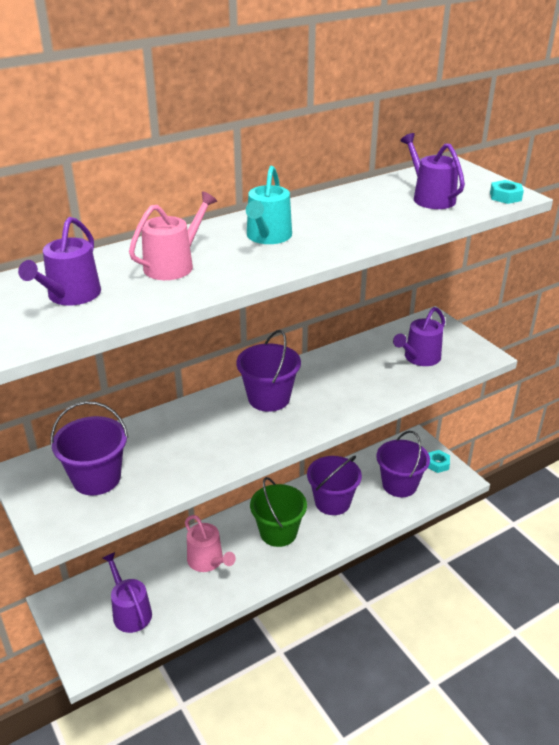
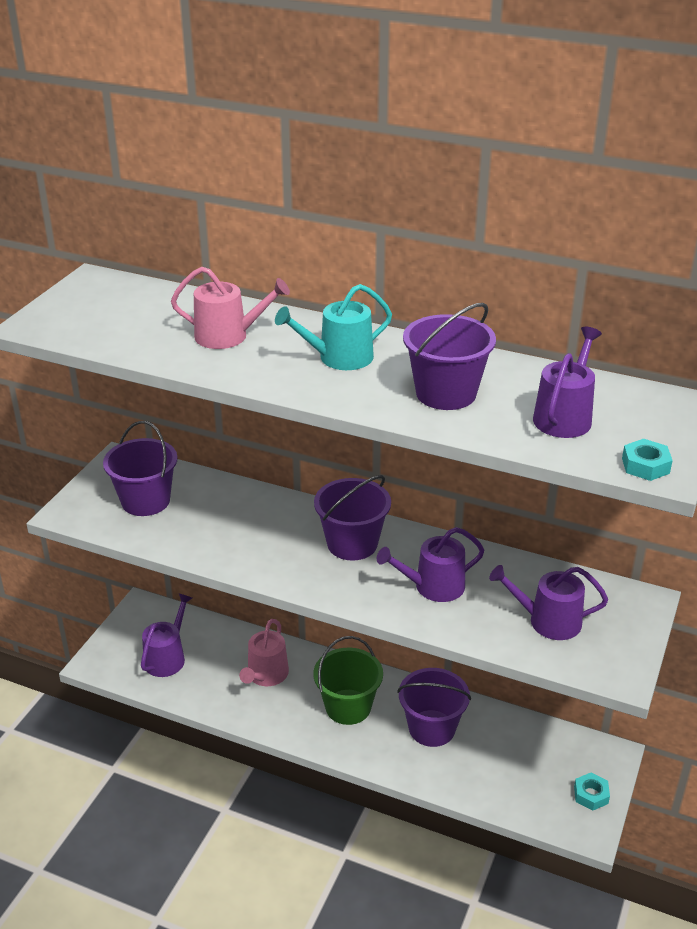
camera: 55 degrees right, 0 degrees up
purple watering can [18,217,101,306] -> purple watering can moved to [377,527,484,602]
purple bucket [376,431,430,497] -> purple bucket moved to [403,303,496,410]

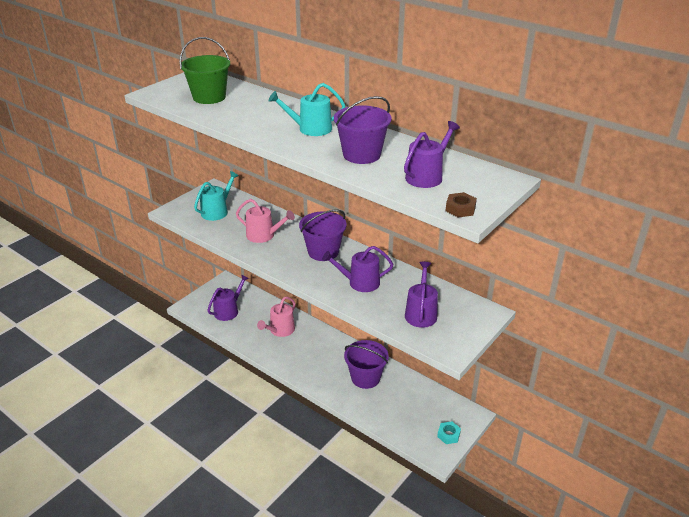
camera: 15 degrees right, 0 degrees up
purple bucket [103,421,178,516] -> turquoise watering can [194,171,239,221]
pink watering can [171,267,290,349] -> pink watering can moved to [236,199,295,243]
green bucket [313,636,383,725] -> green bucket moved to [180,37,230,104]
purple watering can [489,565,608,640] -> purple watering can turned 75 degrees clockwise [405,261,438,328]
turquoise nut [622,439,673,481] -> brown nut [446,192,477,218]

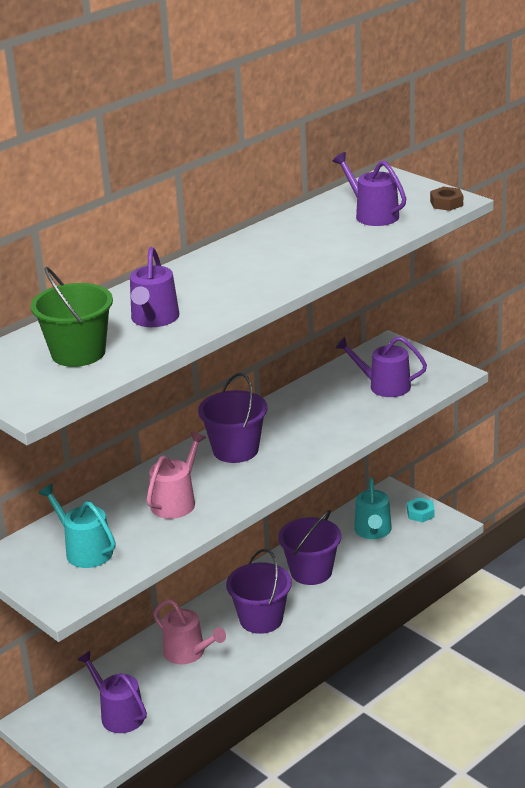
camera: 80 degrees left, 5 degrees down
turquoise watering can [269,83,345,136] -> turquoise watering can moved to [354,477,392,539]
purple watering can [322,246,393,292] -> purple watering can moved to [130,247,179,327]
purple bucket [334,96,392,164] -> purple bucket moved to [226,549,292,634]

